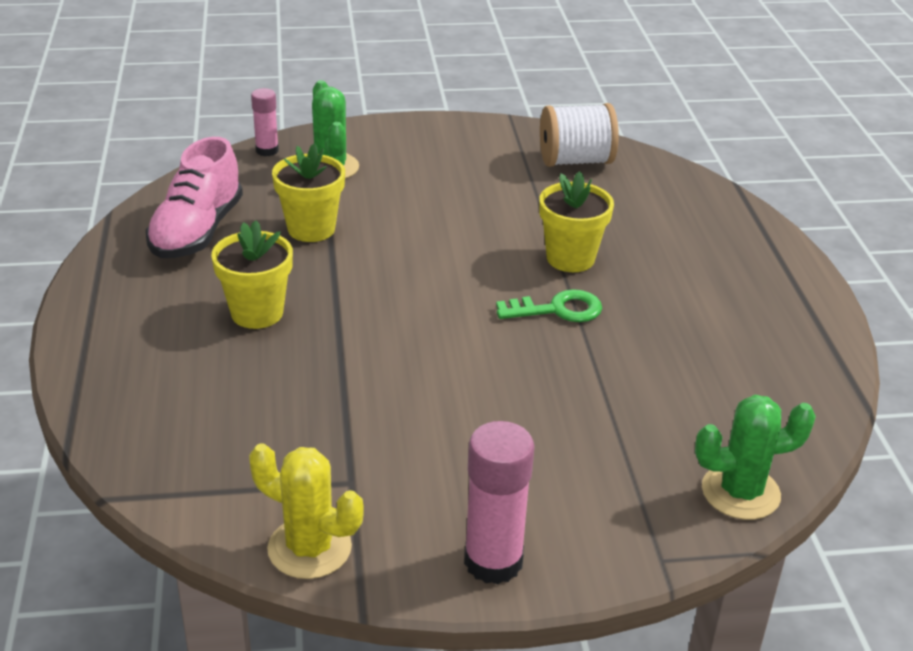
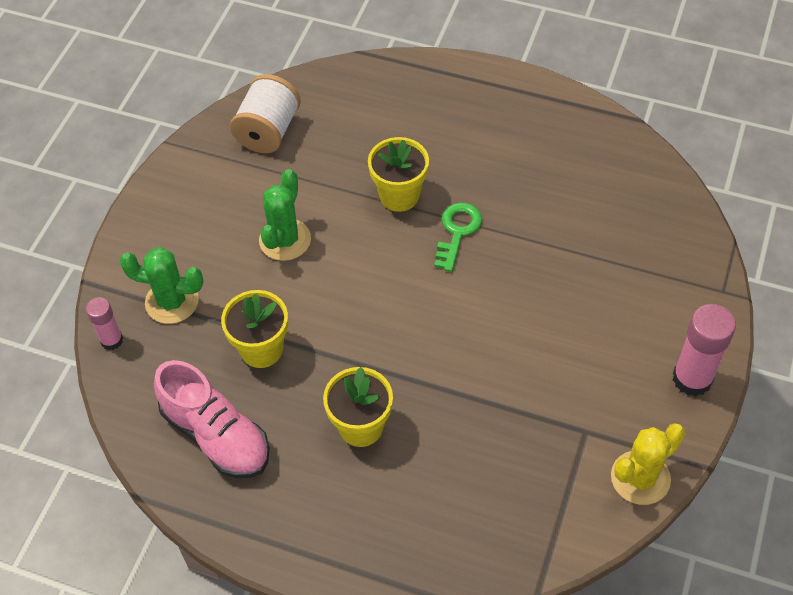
camera: 60 degrees left, 20 degrees up
green cactus [695,395,816,520] -> green cactus moved to [259,169,311,261]

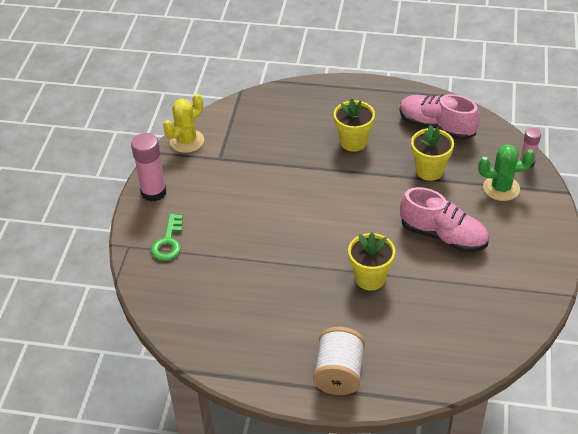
camera: 170 degrees right, 10 degrees down
white spool [230,74,301,153] -> white spool moved to [313,327,365,395]
green cactus [259,169,311,261] -> pink shoe [400,187,489,252]
green key [434,202,482,272] -> green key moved to [151,214,183,261]

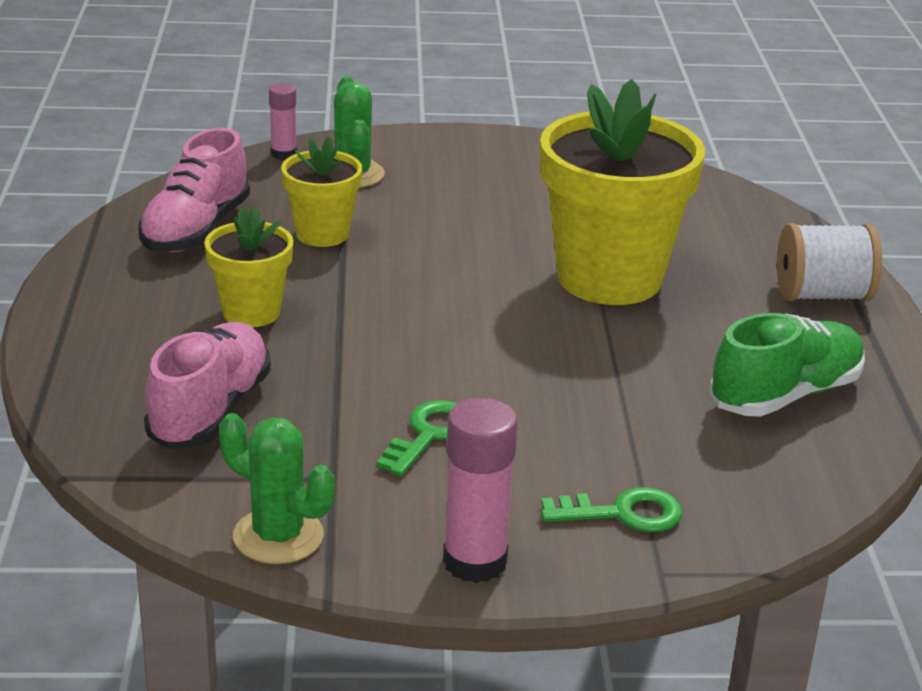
camera: 105 degrees left, 15 degrees down
yellow cactus [163,94,204,153] -> green cactus [219,413,335,564]
yellow flower pot [348,233,395,291] -> yellow flower pot [540,79,705,305], size x1.92
pink shoe [400,187,489,252] -> pink shoe moved to [144,322,271,449]
none -> green key [376,400,458,476]
none -> green shoe [709,313,865,417]

